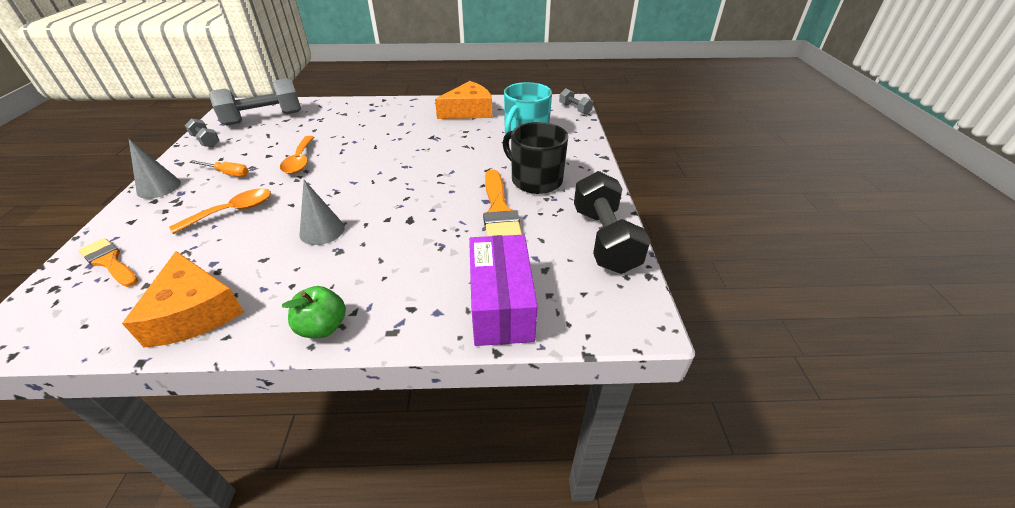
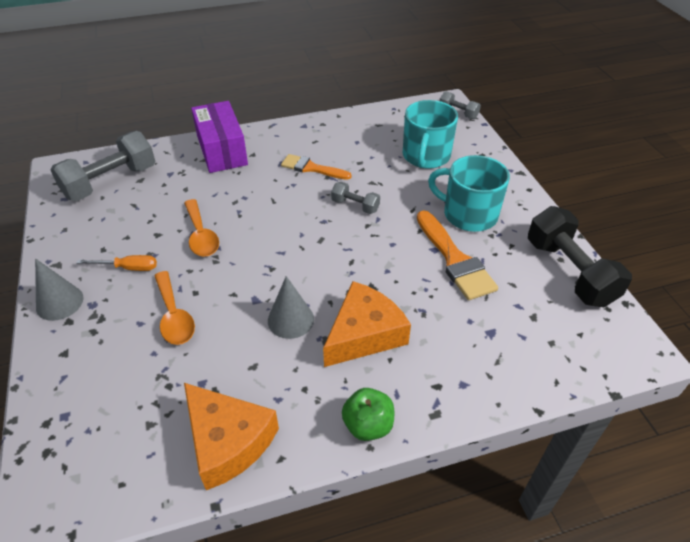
camera: 15 degrees left, 5 degrees up
orange brush [79,238,138,287] -> orange brush moved to [281,154,352,180]
orange spoon [169,188,271,234] -> orange spoon turned 120 degrees clockwise [154,271,195,345]
grey dumbbell [185,118,219,147] -> grey dumbbell moved to [331,182,380,214]
orange cheese [435,81,492,119] -> orange cheese moved to [323,281,411,367]
purple box [469,235,538,346] -> purple box moved to [191,101,248,173]
black mug [503,122,568,194] -> turquoise mug [428,155,510,232]

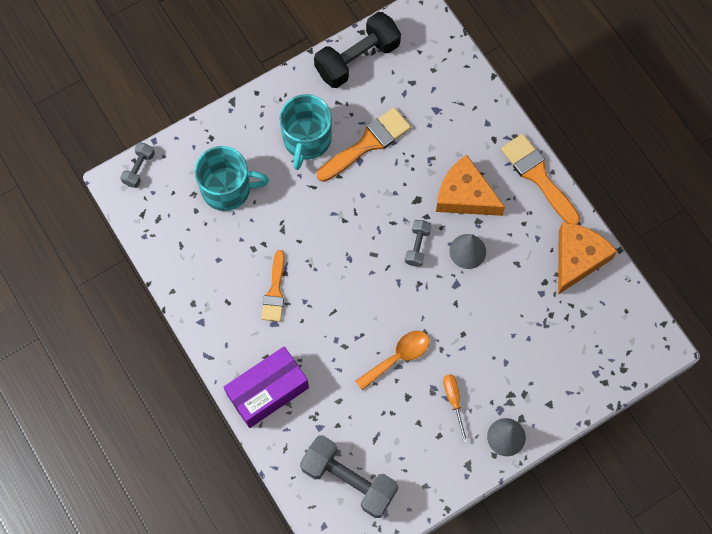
camera: 105 degrees left, 25 degrees up
orange spoon [154,271,195,345] -> none
grey dumbbell [331,182,380,214] -> grey dumbbell moved to [405,220,431,267]
green apple [342,388,394,441] -> orange brush [501,134,580,224]

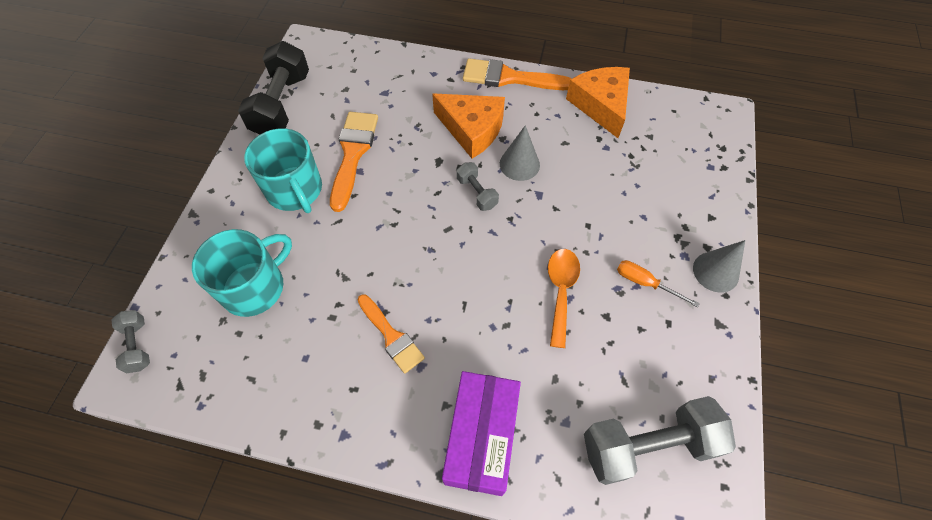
camera: 45 degrees left, 10 degrees down
orange cheese [436,155,505,216] -> orange cheese turned 135 degrees counterclockwise [432,94,505,159]

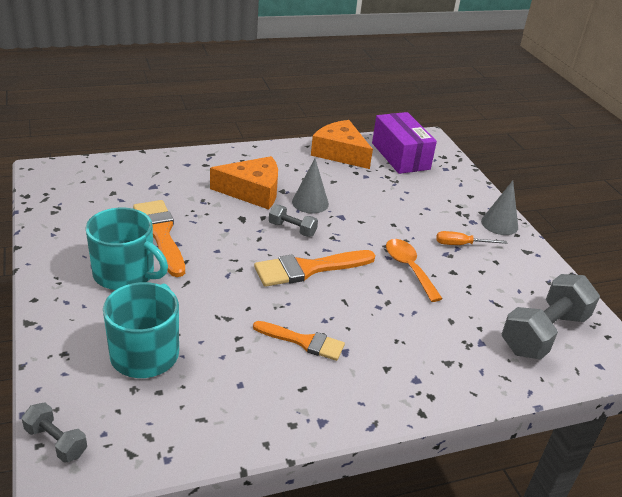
camera: 35 degrees left, 25 degrees down
black dumbbell [238,41,309,134] -> none
purple box [442,371,521,496] -> purple box moved to [372,112,437,174]
orange brush [463,58,572,90] -> orange brush moved to [254,250,375,287]

